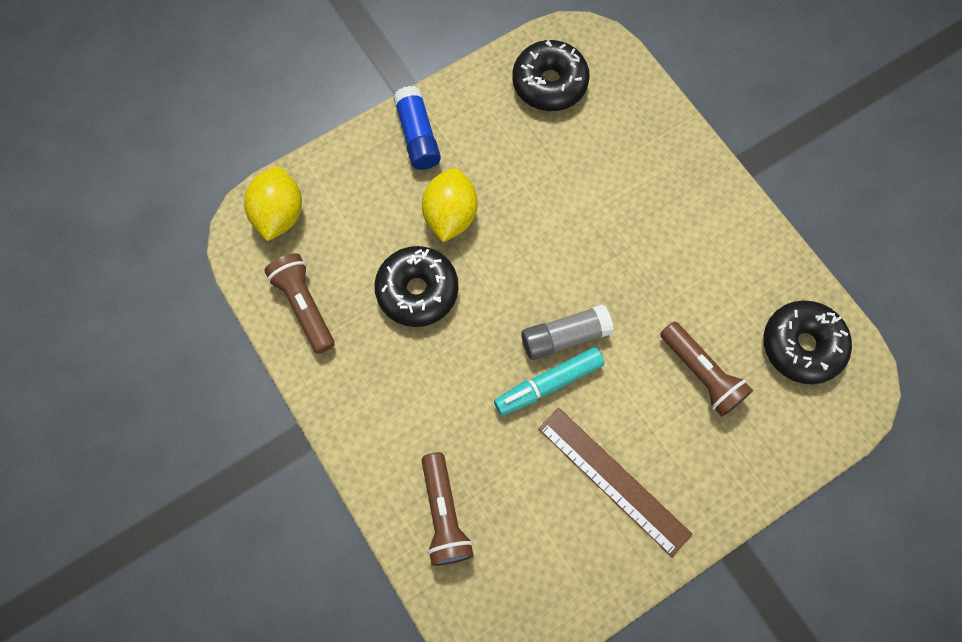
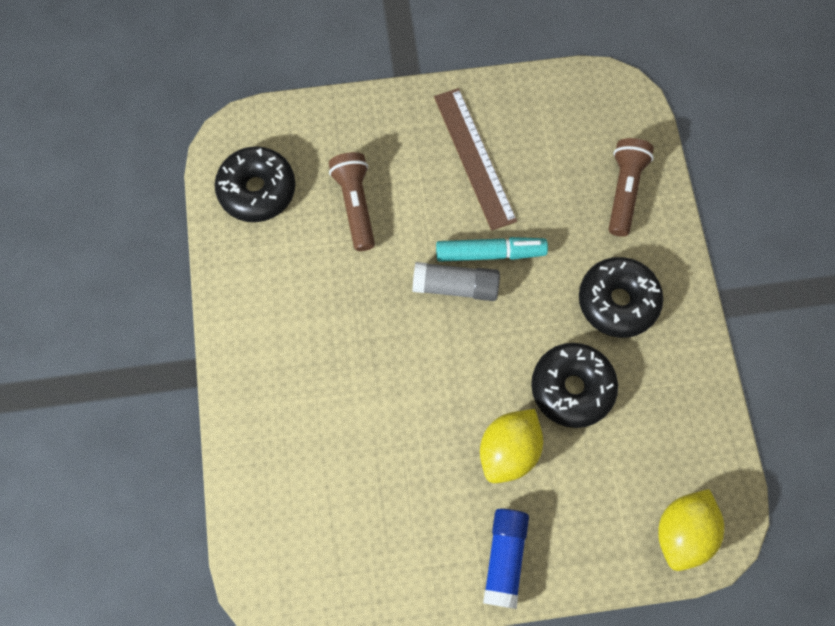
camera: 155 degrees left, 0 degrees up
brown flashlight [264,253,335,354] -> none
black donut [512,40,590,111] -> black donut moved to [579,257,663,338]

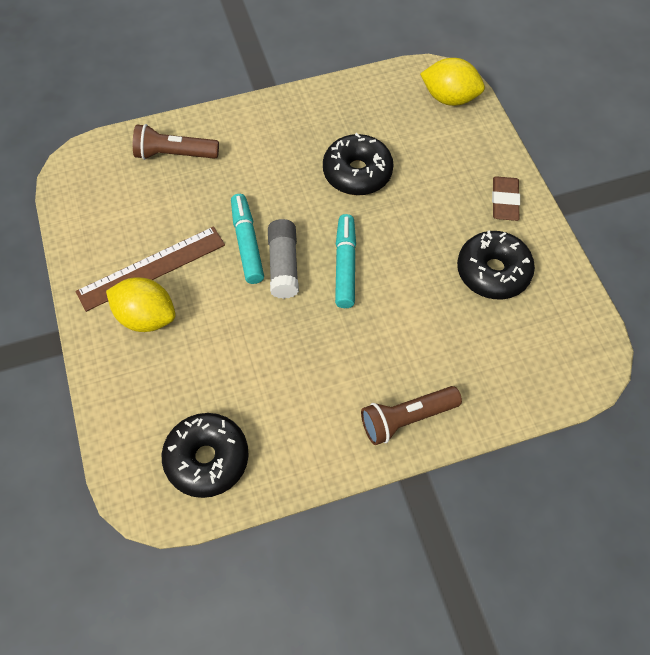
camera: 100 degrees left, 10 degrees down
brown flashlight [329,152,375,251] -> brown flashlight moved to [361,386,462,445]
yellow lemon [480,409,543,483] -> yellow lemon moved to [106,278,176,332]
blue glue stick [483,508,529,609] -> brown eraser [492,176,520,221]
black donut [579,257,663,338] -> black donut moved to [457,231,535,299]
none -> turquoise marker [335,214,356,308]

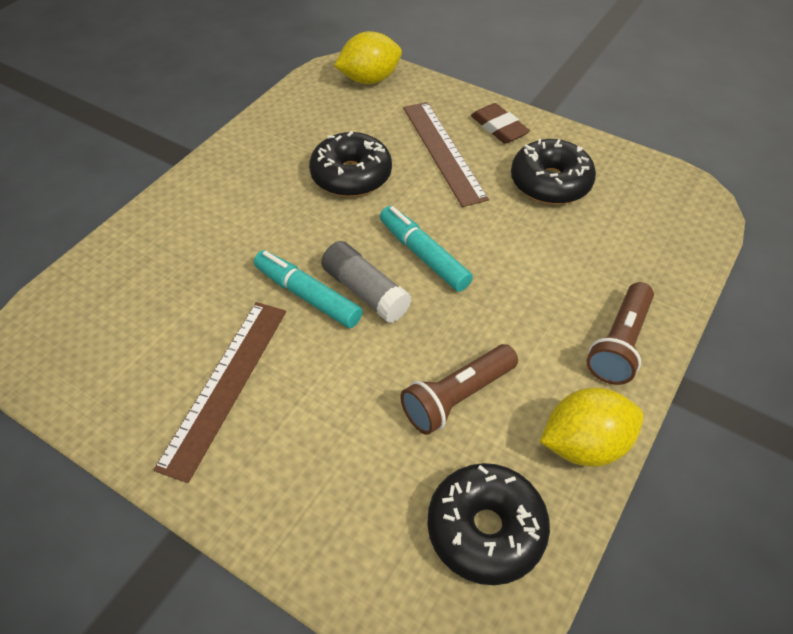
camera: 40 degrees left, 10 degrees down
yellow lemon [106,278,176,332] -> yellow lemon moved to [540,388,644,467]
brown flashlight [133,124,219,160] -> brown flashlight moved to [400,344,518,435]
none -> brown ruler [403,102,489,207]

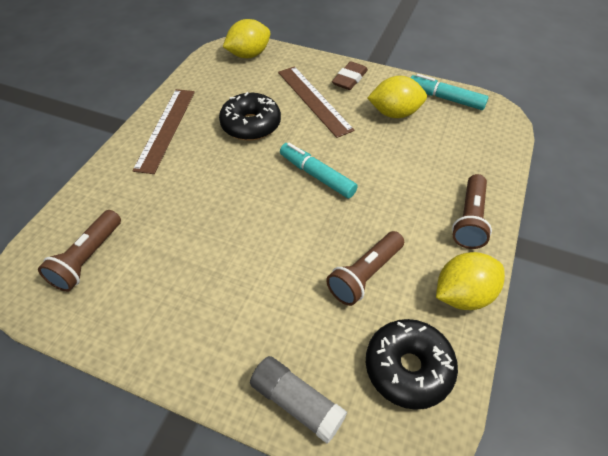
camera: 10 degrees left, 0 degrees up
brown ruler [154,302,286,483] -> brown ruler moved to [132,89,195,174]
turquoise marker [254,250,363,328] -> turquoise marker moved to [410,74,489,110]
grey glue stick [321,241,412,323] -> grey glue stick moved to [250,356,347,444]
brown eraser [471,103,530,144] -> brown eraser turned 75 degrees clockwise [332,61,368,90]
black donut [511,139,596,204] -> yellow lemon [368,76,427,118]
none -> brown flashlight [38,210,121,292]

